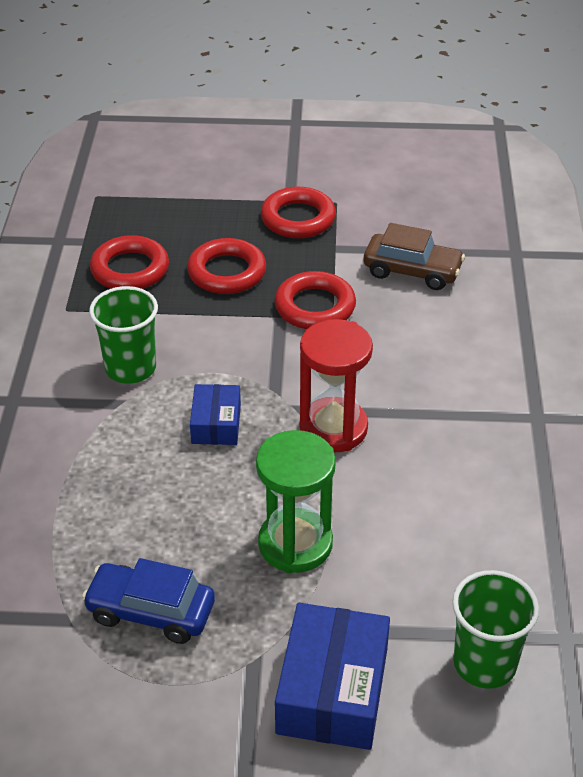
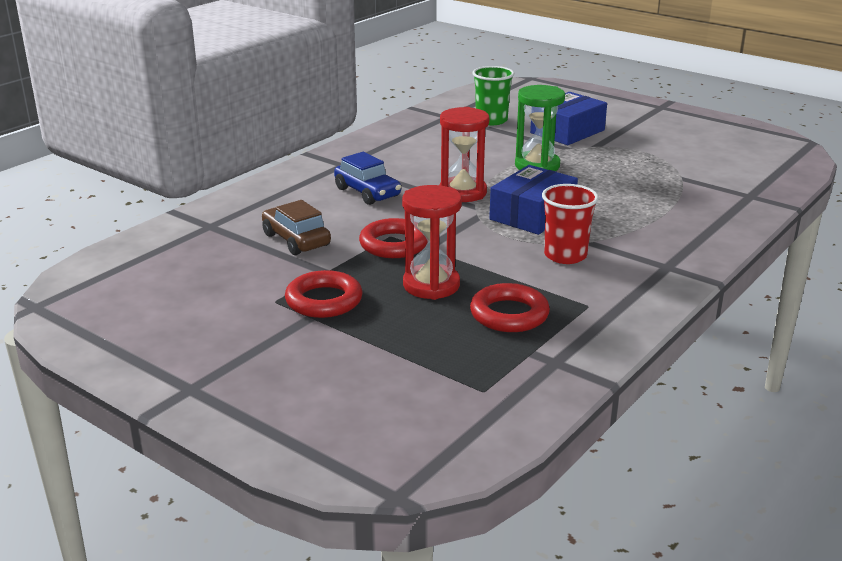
camera: 145 degrees left, 15 degrees down
blue car [82,558,215,644] -> blue car moved to [334,152,402,205]
green cup [89,286,158,384] -> red cup [542,184,599,264]
red ring [187,238,266,294] -> red hourglass [402,185,462,300]
blue box [190,384,241,445] -> blue box [489,165,578,235], size x1.72

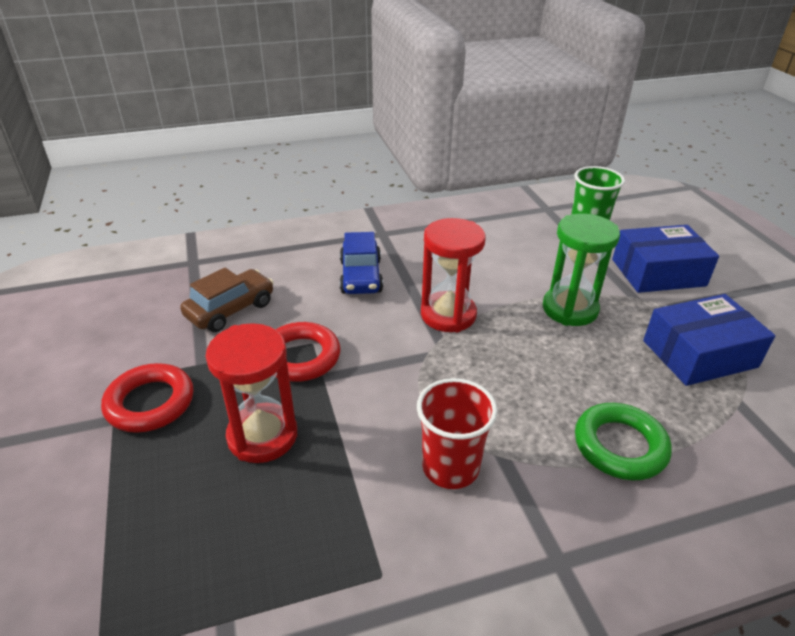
camera: 35 degrees right, 10 degrees up
brown car [262,200,331,255] -> brown car turned 45 degrees clockwise [180,268,274,332]
red ring [470,283,550,332] -> none
blue box [489,165,578,235] -> blue box moved to [643,294,775,386]
none -> green ring [575,403,672,480]

